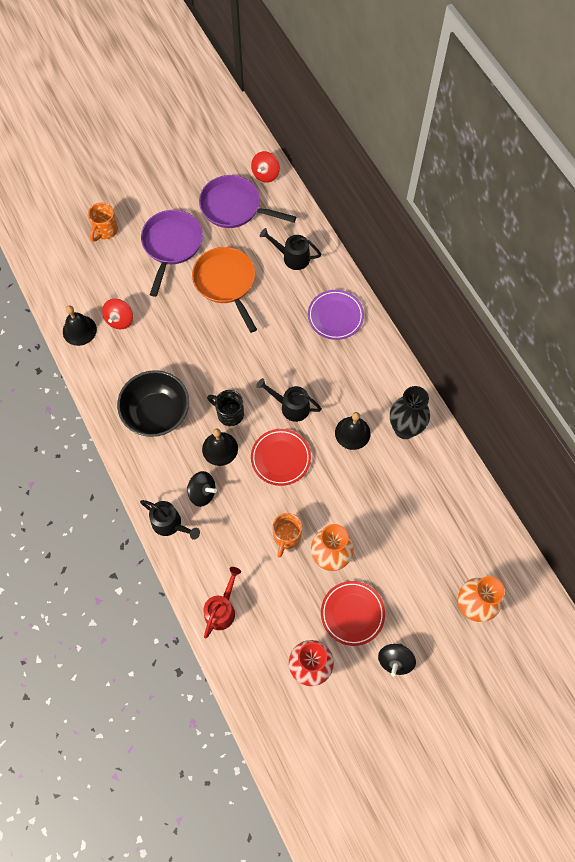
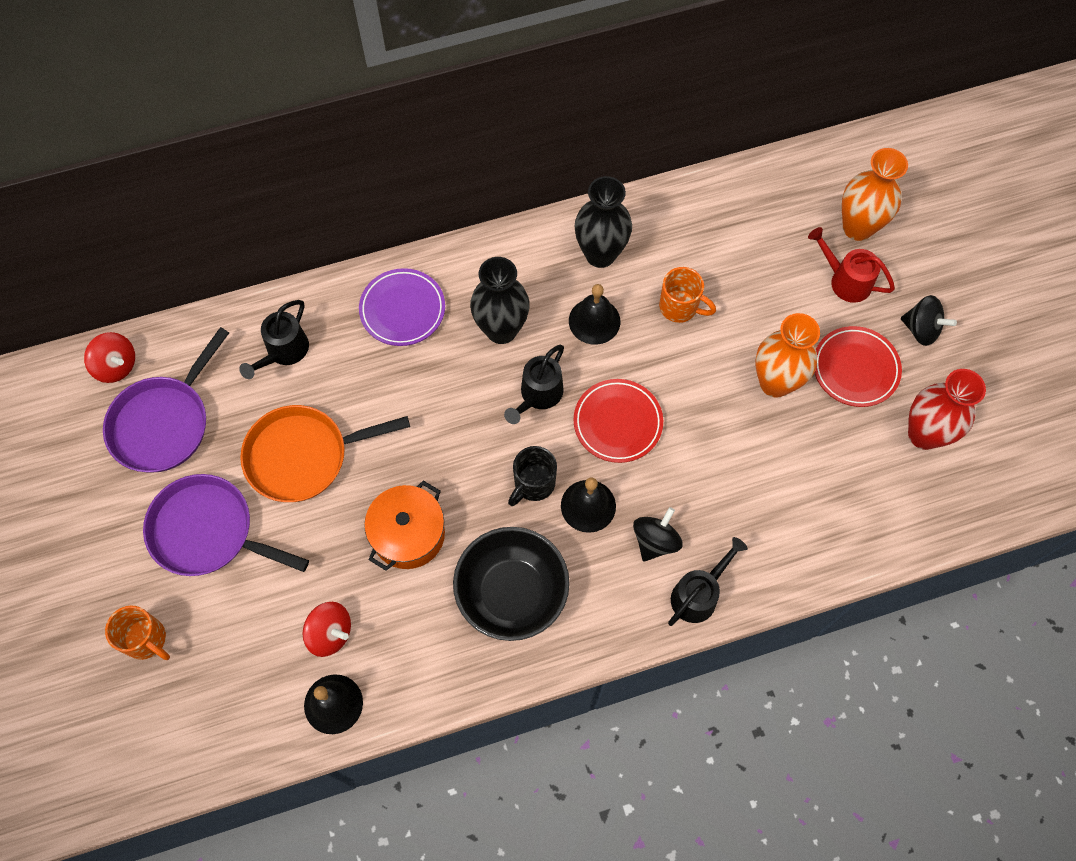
camera: 80 degrees left, 0 degrees up
red watering can [203,567,241,638] -> red watering can moved to [808,227,895,303]
orange mug [272,513,302,558] -> orange mug moved to [659,267,716,323]
none -> orange pot [364,480,445,571]
none -> black vase [470,257,530,344]

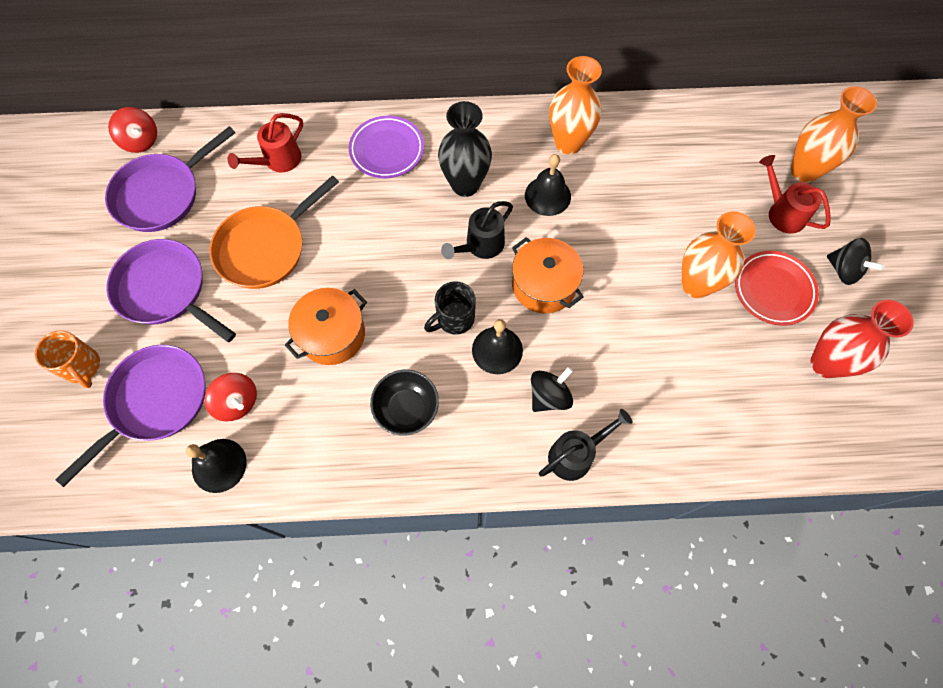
camera: 15 degrees right, 0 degrees up
black watering can [239,300,309,379] -> red watering can [228,113,303,172]
orange pan [240,405,410,502] -> orange pan turned 45 degrees counterclockwise [209,175,339,289]
black bowl [453,527,570,641] -> black bowl [370,370,439,436], size x0.64
red plate [574,379,663,463] -> orange pot [512,237,584,313]
black vase [575,176,632,268] -> orange vase [549,56,602,154]
orange mug [659,267,716,323] -> none
none -> purple pan [55,345,206,487]

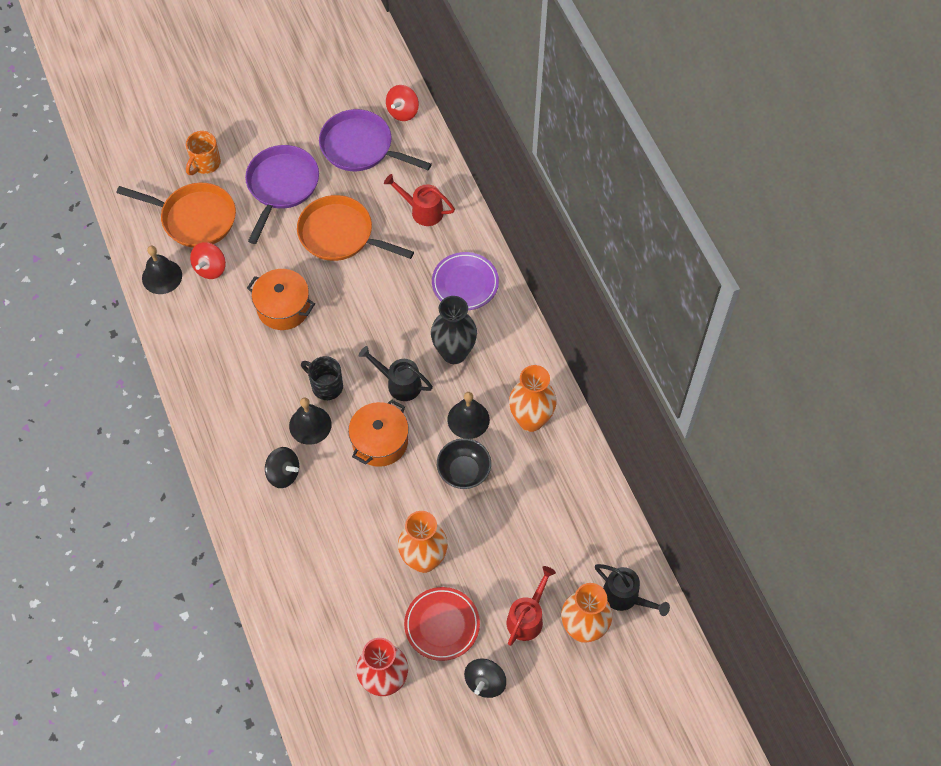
camera: 70 degrees right, 5 degrees down
purple pan [55,345,206,487] -> orange pan [116,183,236,248]
black bowl [370,370,439,436] -> black bowl moved to [437,438,491,489]
black watering can [539,409,632,481] -> black watering can moved to [595,564,670,616]

